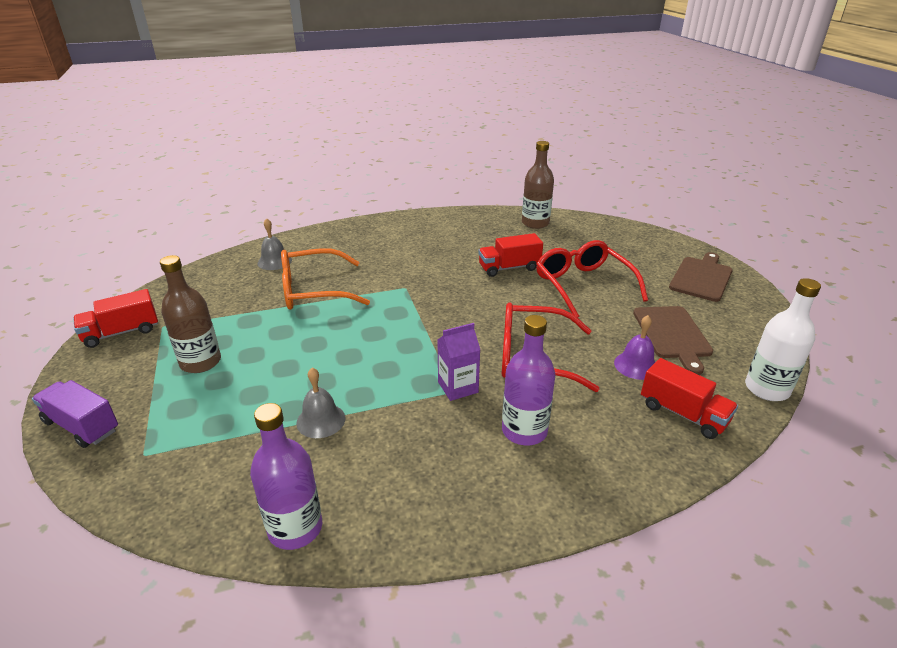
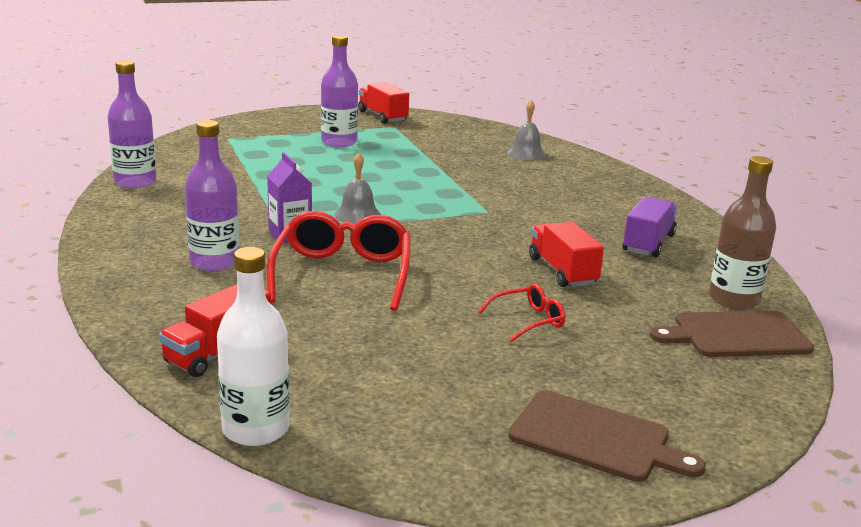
camera: 85 degrees right, 10 degrees down
purple truck [32,380,118,448] -> purple truck moved to [623,196,678,257]
brown bottle [160,255,221,373] -> purple bottle [321,35,358,147]
orange glasses [281,248,370,310] -> none
grey bell [296,368,346,438] -> grey bell moved to [334,152,381,224]
red glasses [536,240,648,318] -> red glasses [478,284,565,342], size x0.50
purple bell [614,315,655,380] -> none
brown cutting board [633,306,713,375] -> brown cutting board moved to [650,311,814,357]

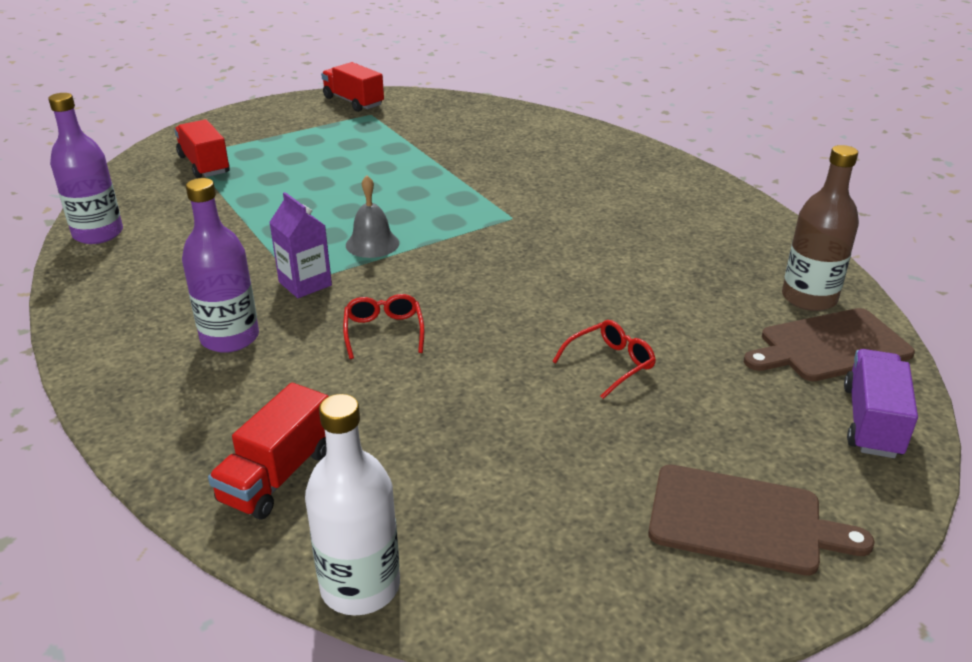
camera: 10 degrees left, 10 degrees up
red glasses [267,211,410,311] -> red glasses [343,294,424,359], size x0.50
purple bottle [321,35,358,147] -> none
grey bell [507,100,546,160] -> none
red truck [529,222,604,287] -> red truck moved to [174,119,230,178]
purple truck [623,196,678,257] -> purple truck moved to [844,349,918,458]

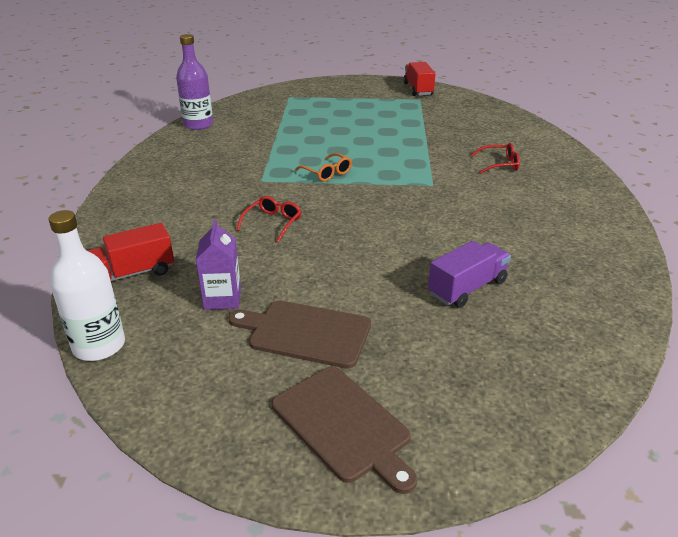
camera: 35 degrees right, 0 degrees up
red truck [174,119,230,178] -> none
purple bottle [182,178,259,353] -> none
purple carton [269,192,332,298] -> purple carton moved to [196,219,241,310]
grey bell [346,175,399,258] -> orange glasses [295,153,352,182]
red glasses [552,320,656,399] -> red glasses moved to [471,143,520,174]
brown cutting board [744,308,915,381] -> brown cutting board moved to [228,300,371,369]
brown bottle [782,145,859,311] -> none
purple truck [844,349,918,458] -> purple truck moved to [428,241,511,308]

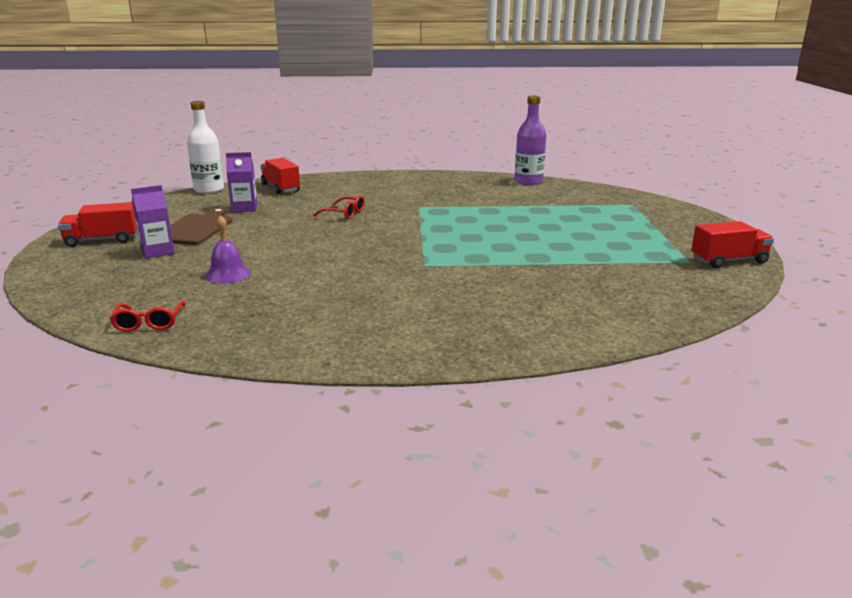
camera: 85 degrees right, 10 degrees down
brown cutting board [272,367,417,494] -> red truck [58,202,138,247]
orange glasses [295,153,352,182] -> none
purple truck [428,241,511,308] -> purple bell [205,215,251,284]
red glasses [471,143,520,174] -> red glasses moved to [110,300,186,332]
none -> purple carton [131,185,175,259]

